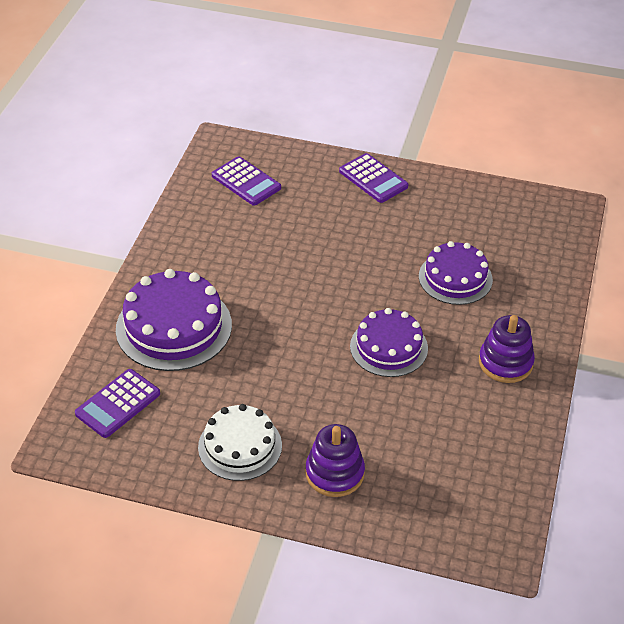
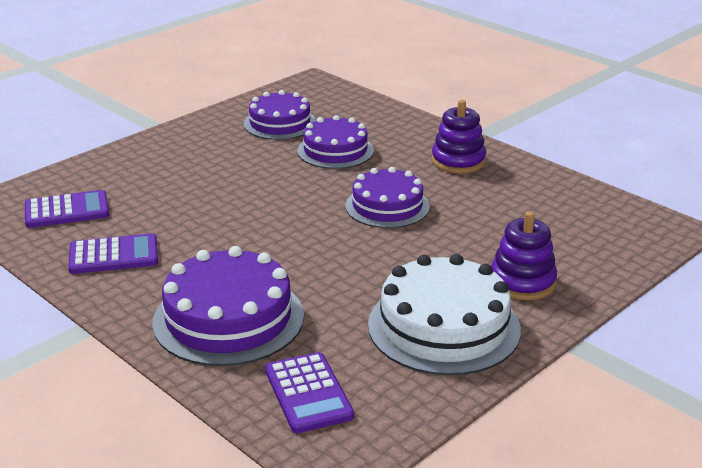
camera: 60 degrees left, 15 degrees down
white cake [198,404,282,481] -> white cake [368,254,521,375], size x1.51
purple calculator [339,153,408,203] -> purple calculator moved to [68,233,158,274]
none -> purple cake [244,90,316,140]

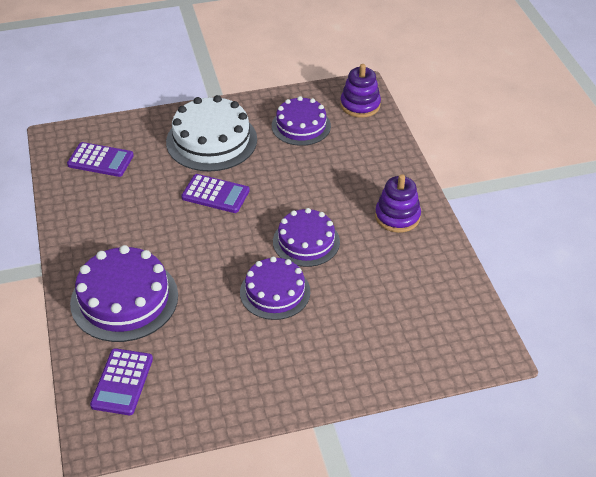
camera: 30 degrees right, 15 degrees up
purple calculator [68,233,158,274] -> purple calculator moved to [181,174,250,213]
purple cake [297,115,374,169] -> purple cake moved to [240,257,310,320]
white cake [368,254,521,375] -> white cake moved to [166,95,257,171]
purple stacking toy [491,211,557,300] -> purple stacking toy moved to [340,64,381,118]

